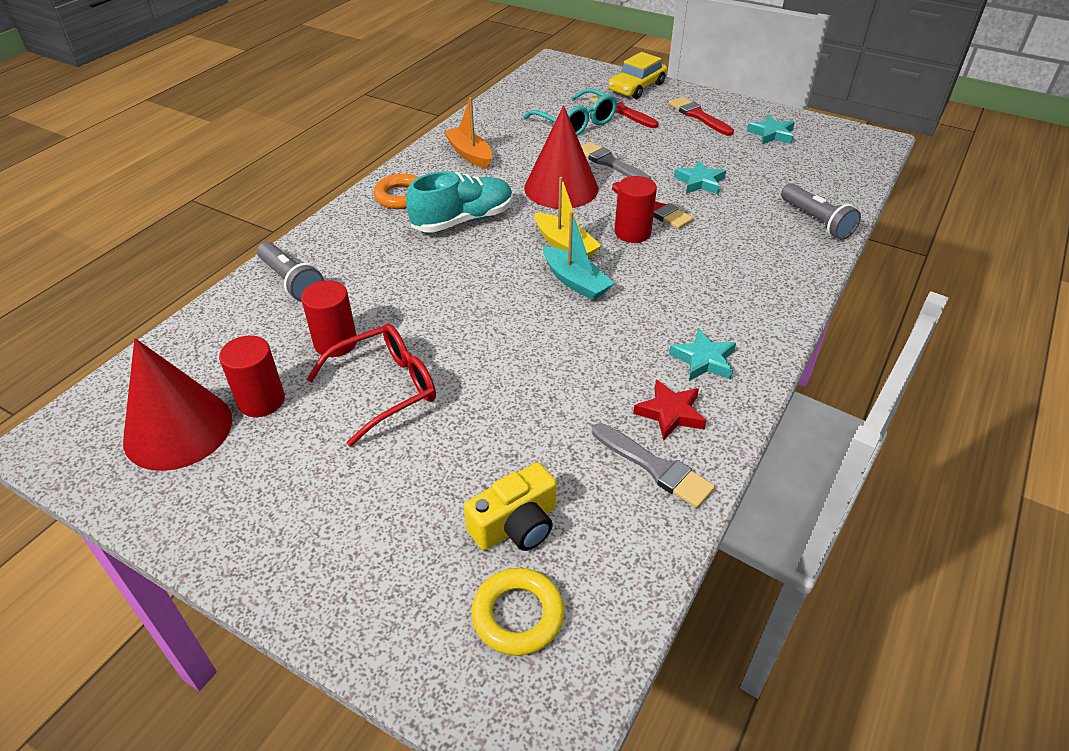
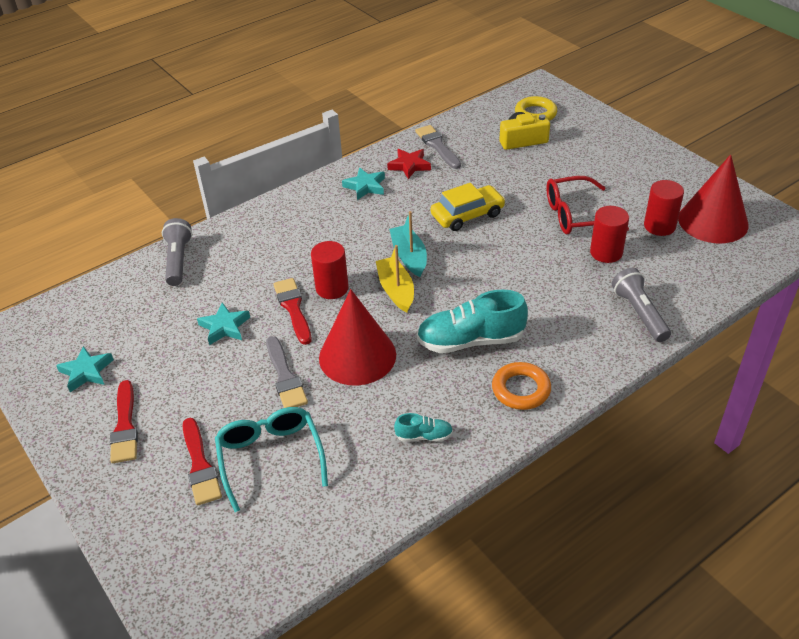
camera: 155 degrees left, 0 degrees up
orange boat [444,97,493,169] -> turquoise shoe [394,413,453,442]
yellow car [608,52,667,99] -> yellow car moved to [431,183,506,231]

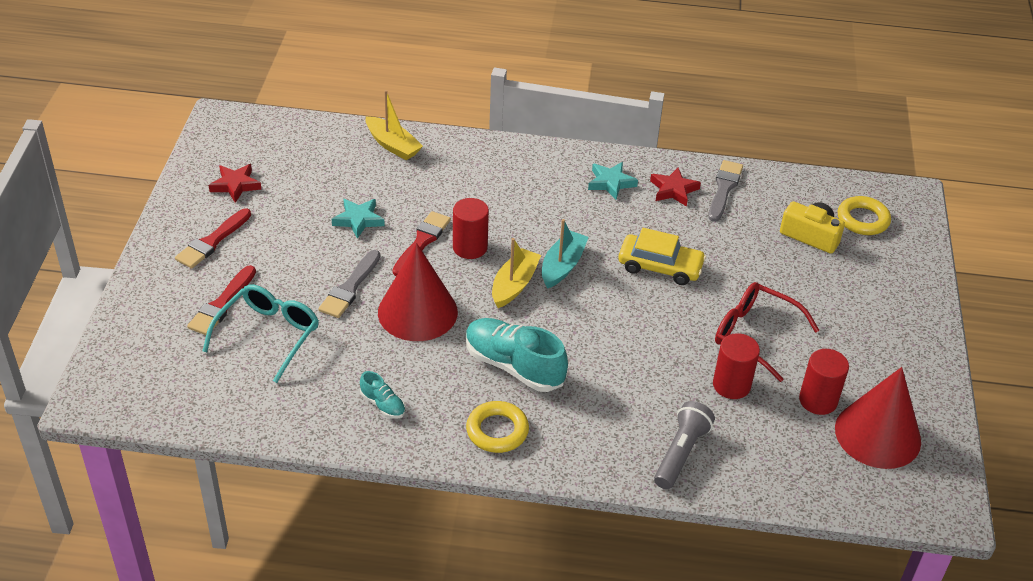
camera: 40 degrees right, 0 degrees up
turquoise star [56,346,114,392] -> red star [208,164,262,203]
grey flashlight [162,218,192,286] -> yellow boat [366,90,423,160]
orange ring [492,362,551,410] -> yellow ring [466,401,529,453]

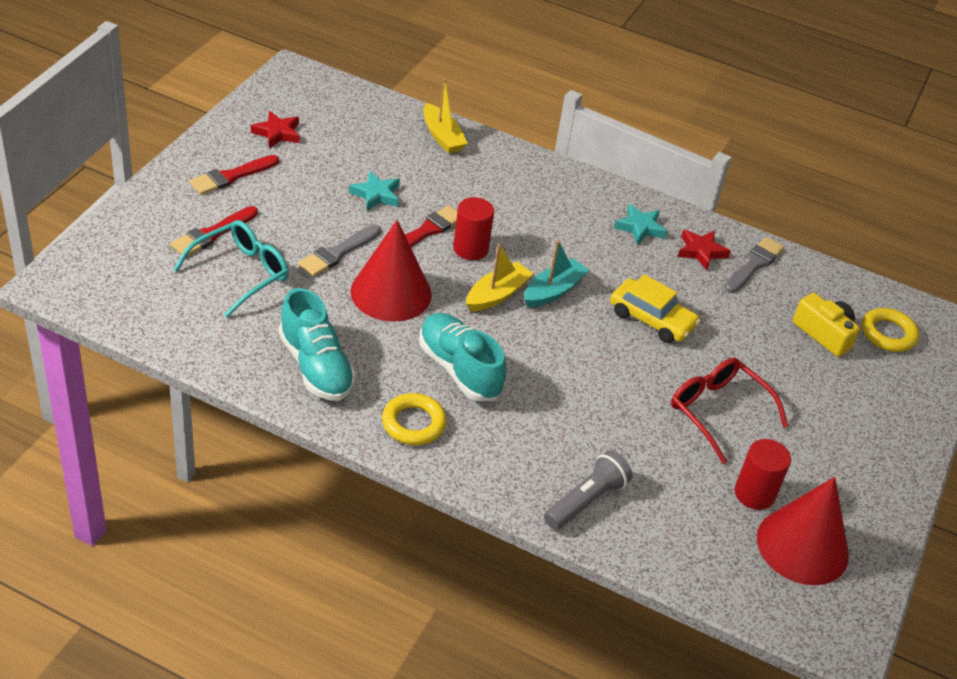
camera: 15 degrees right, 0 degrees up
turquoise shoe [360,371,406,419] -> turquoise shoe [279,288,356,401], size x2.08
red cylinder [713,333,760,399] -> none

